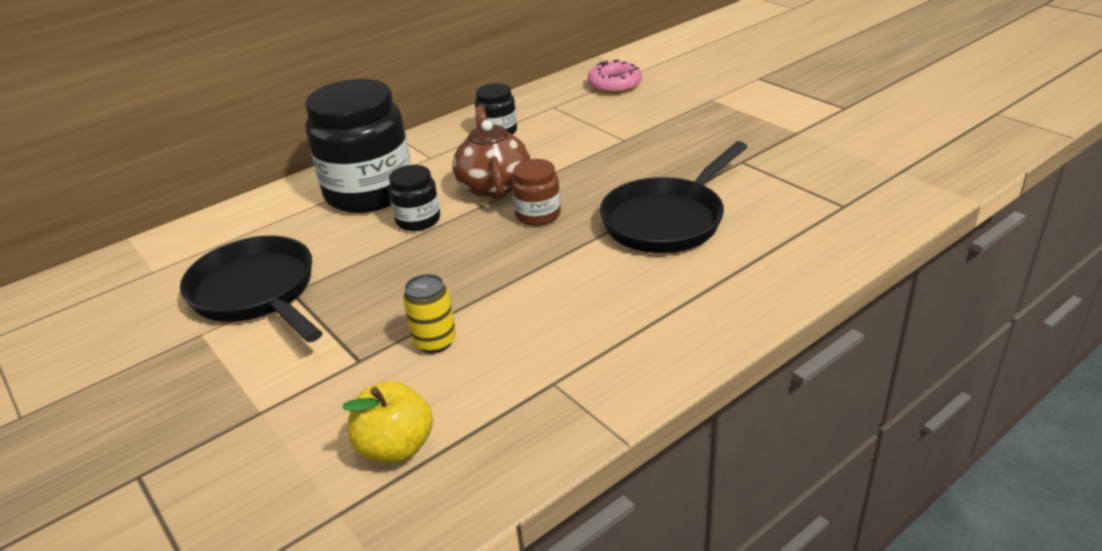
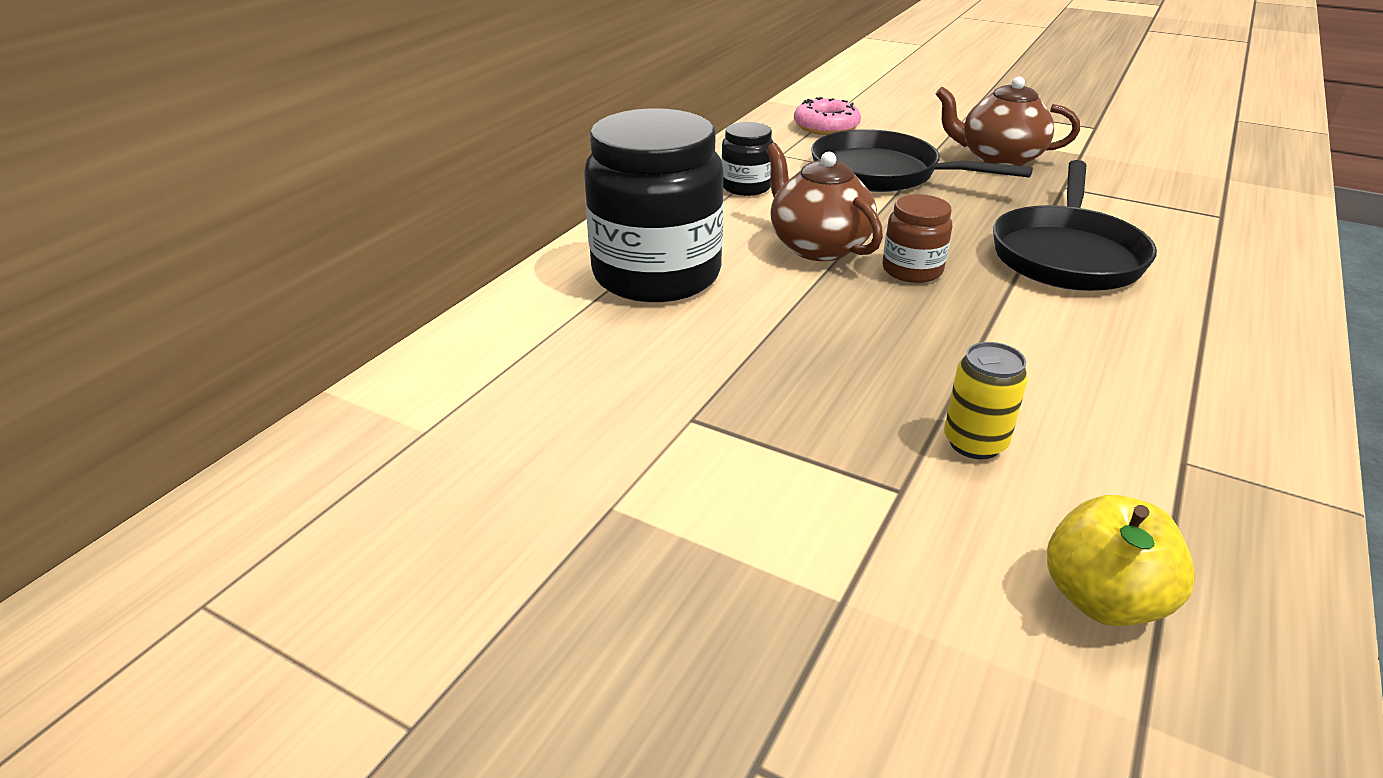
camera: 25 degrees left, 0 degrees up
black pan [180,236,322,342] -> black pan moved to [811,129,1033,192]
black jar [389,165,440,231] -> none
none -> brown teapot [936,77,1080,166]

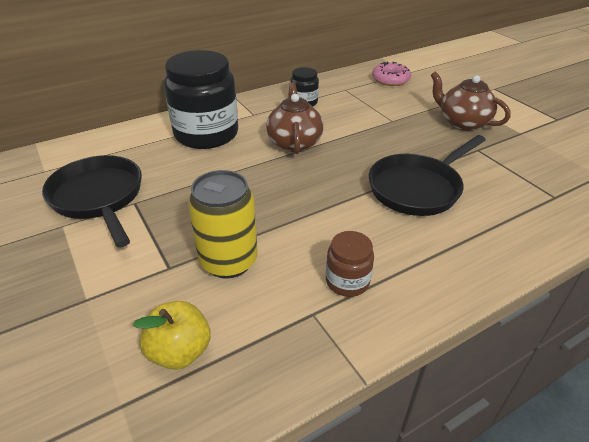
camera: 30 degrees right, 5 degrees up
black pan [811,129,1033,192] -> black pan moved to [42,155,142,247]
brown jar [883,194,953,283] -> brown jar moved to [326,231,374,297]
yellow can [944,342,1028,459] -> yellow can [188,170,258,278], size x1.73

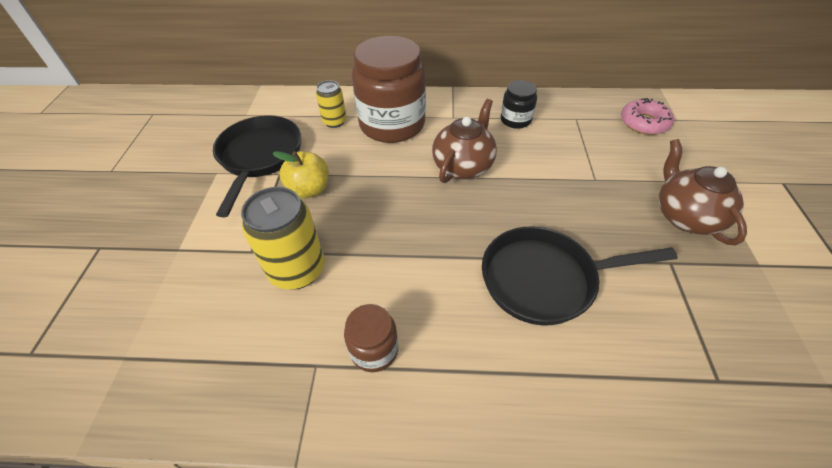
camera: 35 degrees right, 10 degrees up
yellow apple [133,301,211,370] -> yellow apple moved to [273,151,329,199]
black jar [164,50,238,149] -> brown jar [352,36,426,143]
none -> yellow can [316,80,346,128]

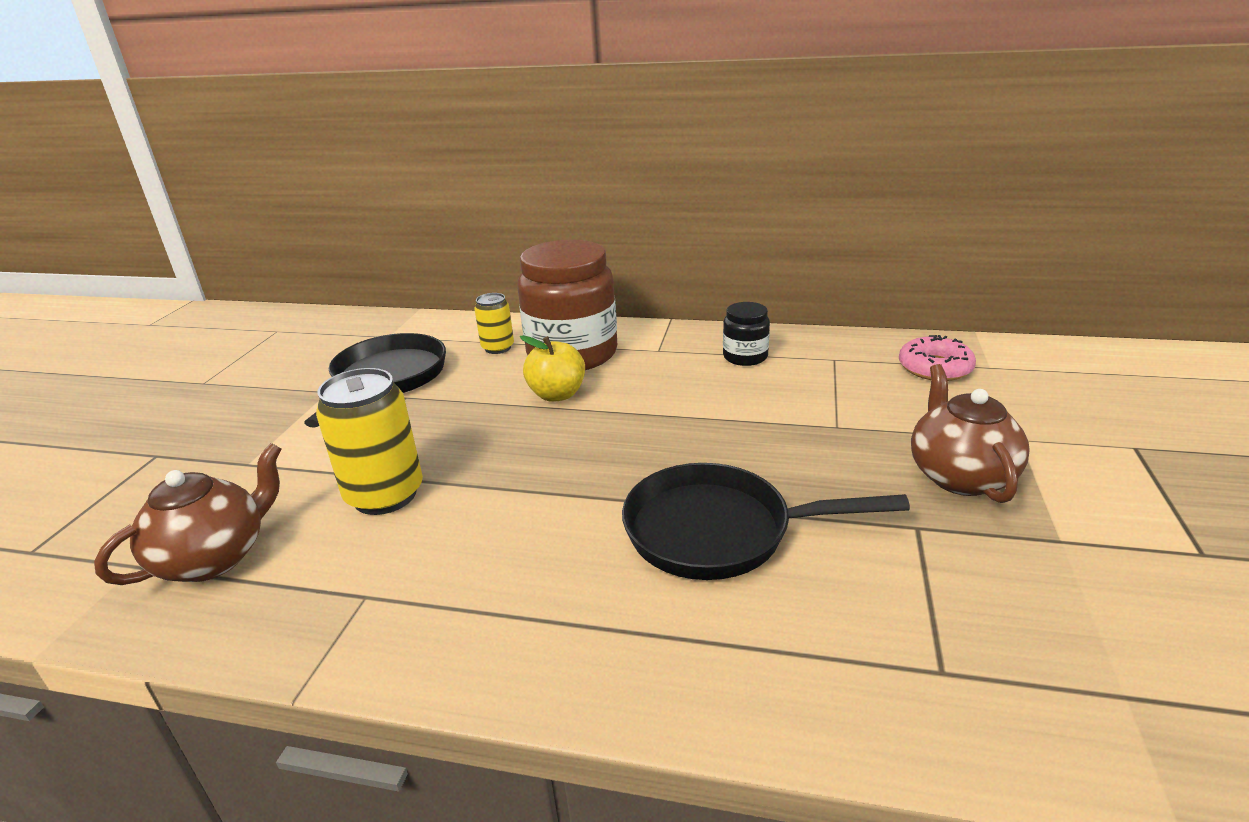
camera: 10 degrees right, 20 degrees down
yellow apple [273,151,329,199] -> yellow apple moved to [520,335,585,402]
brown jar [344,304,398,372] -> none
brown teapot [432,99,497,183] -> brown teapot moved to [94,443,281,585]

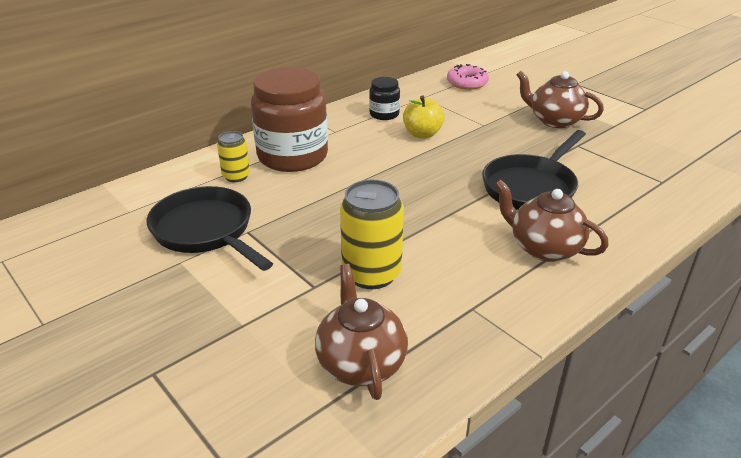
camera: 55 degrees left, 5 degrees up
yellow apple [520,335,585,402] -> yellow apple moved to [403,95,444,139]
none -> brown teapot [494,180,609,262]

